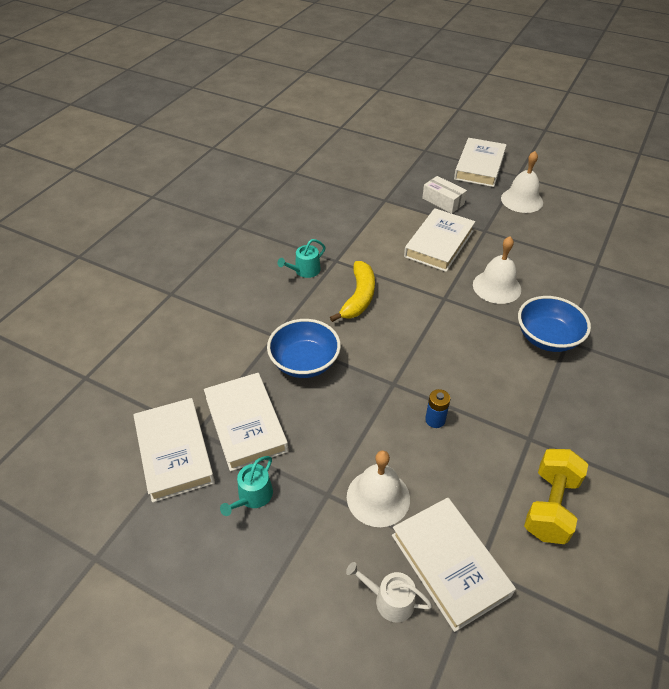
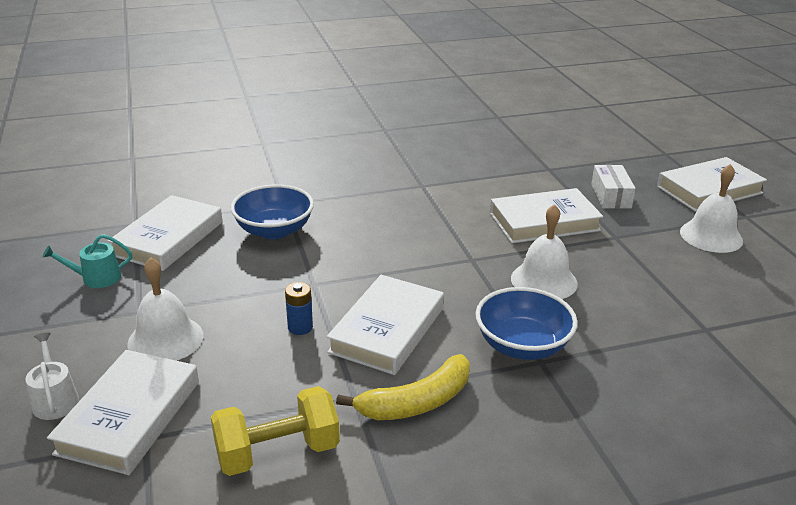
camera: 45 degrees right, 15 degrees down
white book [133,398,215,503] -> white book moved to [327,275,444,375]
turquoise watering can [278,239,326,278] -> none
yellow banana [330,261,375,322] -> yellow banana moved to [336,354,470,420]

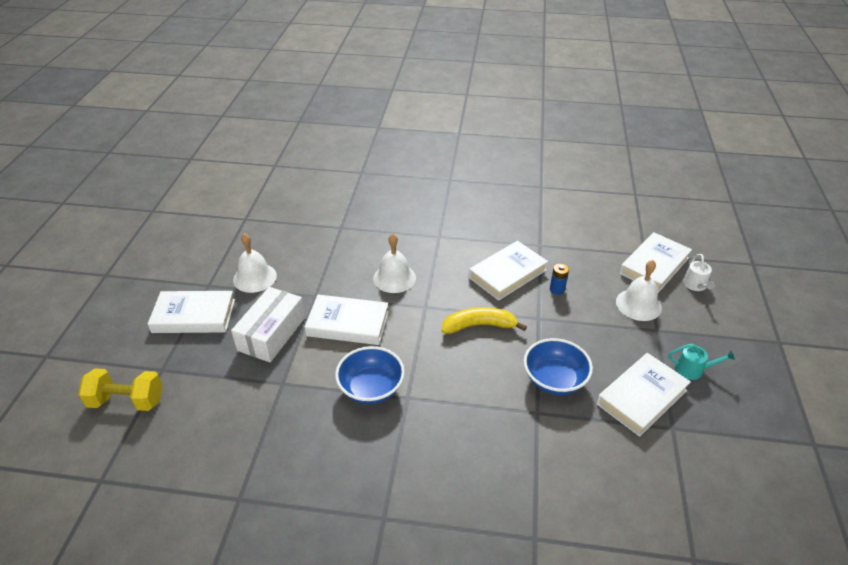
camera: 155 degrees left, 10 degrees up
yellow dumbbell [211,386,340,476] -> yellow dumbbell moved to [78,369,163,411]
yellow banana [336,354,470,420] -> yellow banana moved to [441,307,527,334]
blue bowl [475,287,578,360] -> blue bowl moved to [335,346,405,404]
white box [591,165,636,209] -> white box [231,287,305,362], size x1.59

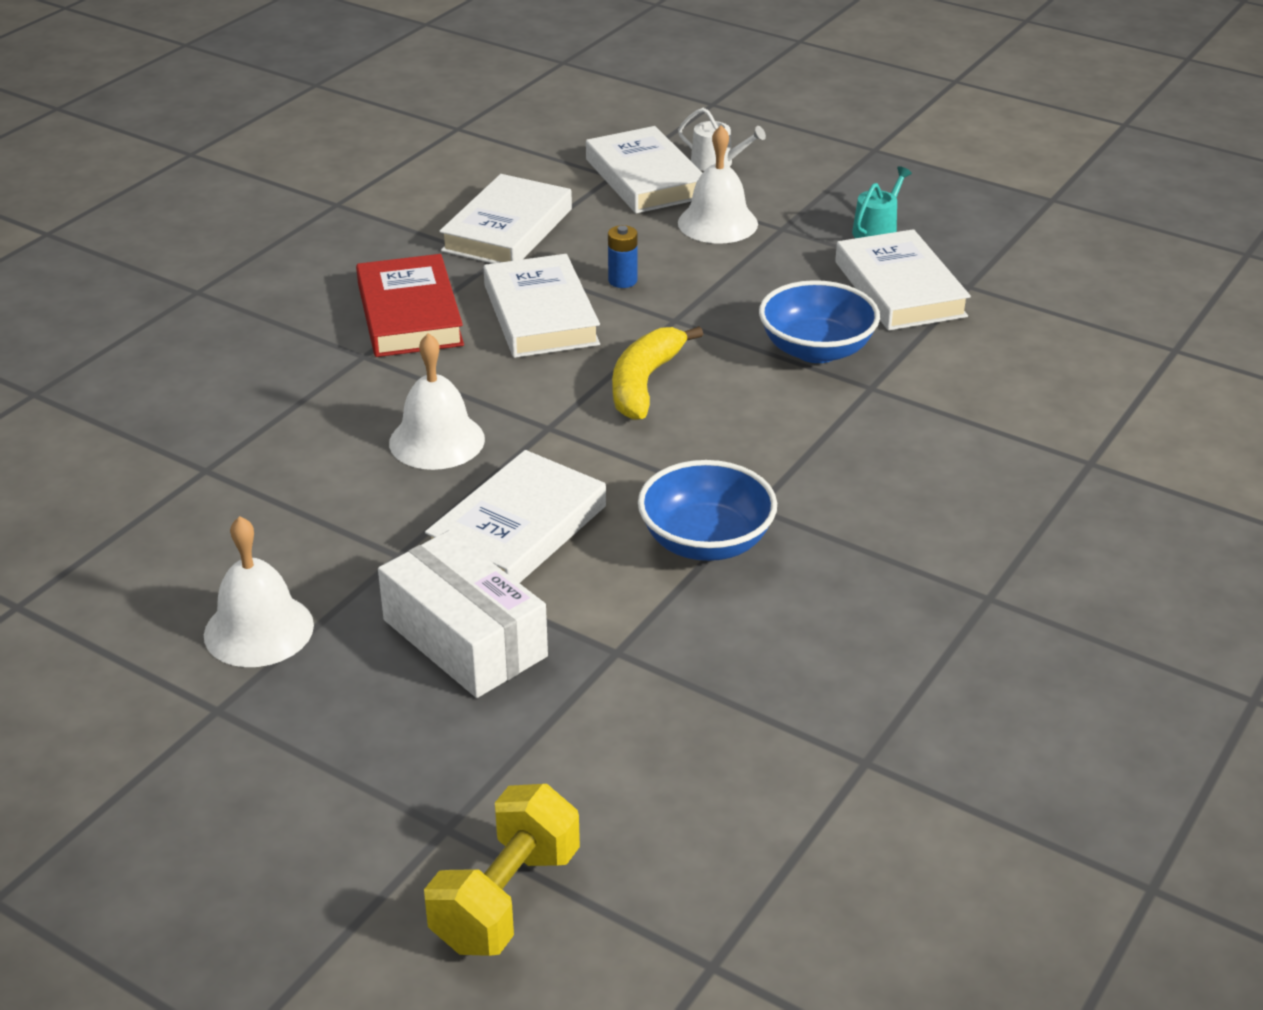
camera: 65 degrees left, 5 degrees down
white book [148,291,235,333] -> white book moved to [439,174,572,264]
none -> red book [356,254,464,357]

